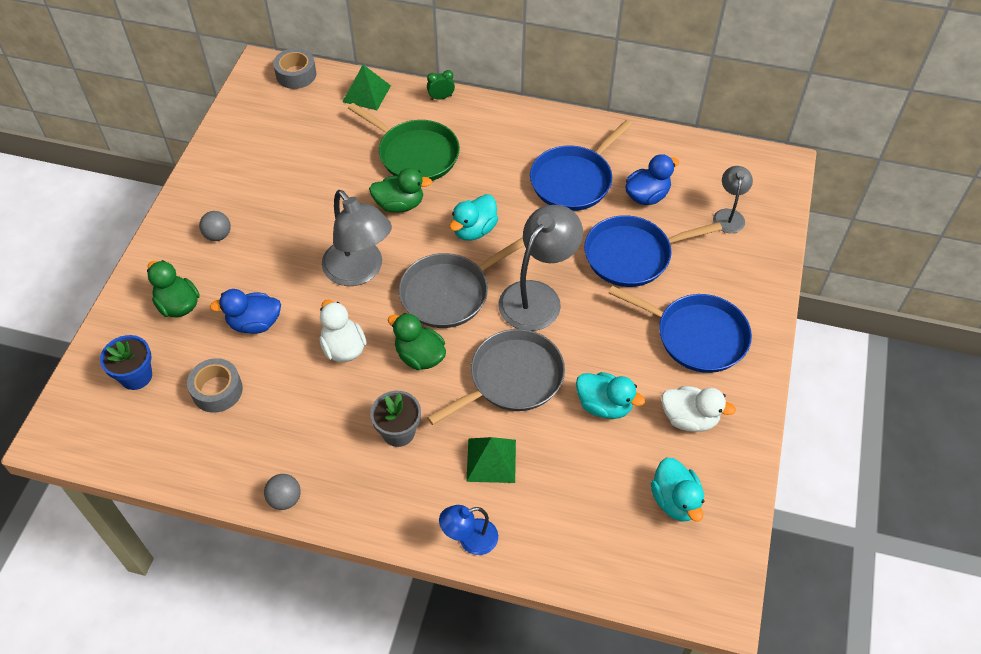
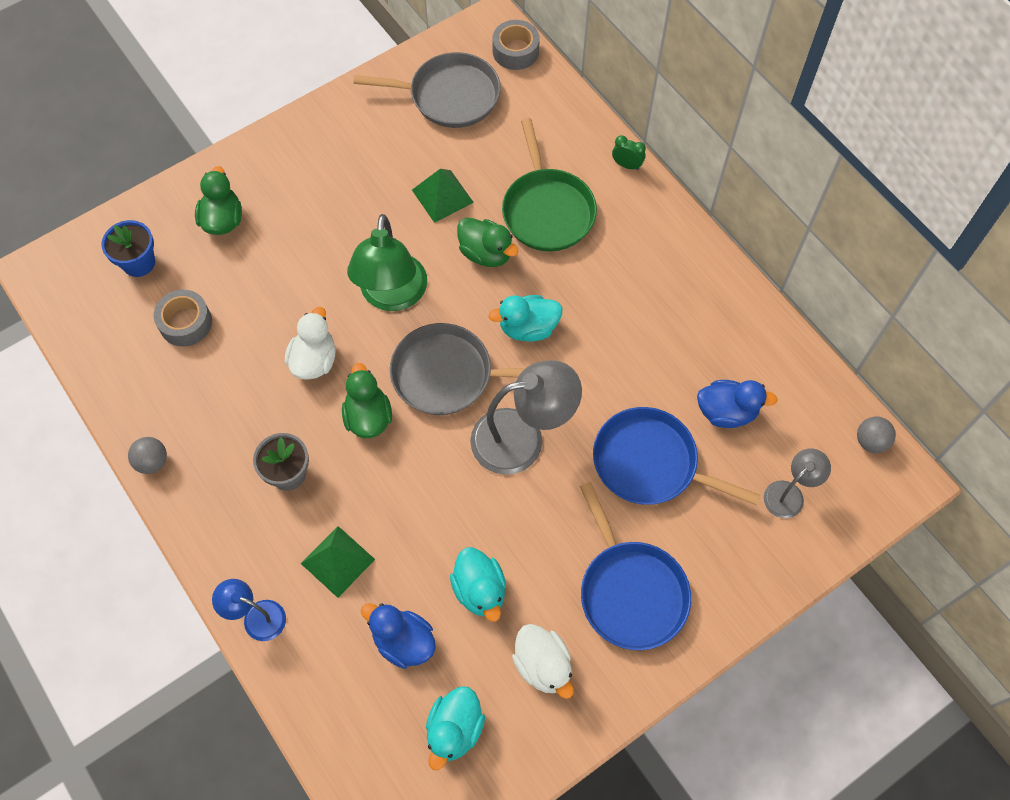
camera: 40 degrees right, 10 degrees up
grey ball [199,211,231,241] -> grey ball moved to [857,417,896,453]
blue duck [210,289,281,334] -> blue duck moved to [361,603,436,669]
grey lamp [322,190,392,286] -> green lamp [347,214,427,311]
green pyramid [342,65,391,110] -> green pyramid moved to [412,169,474,223]
grey pan [427,329,565,425] -> grey pan moved to [353,52,501,128]
blue pan [530,120,632,211] -> none

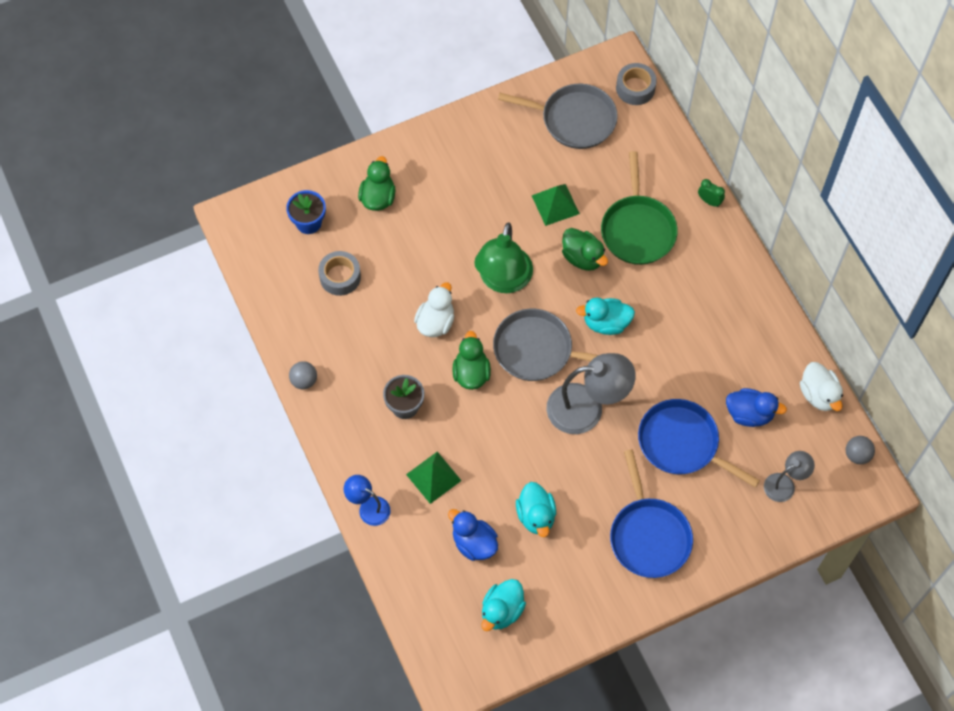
camera: 10 degrees right, 0 degrees up
white duck [512,624,574,699] -> white duck moved to [800,362,843,411]

